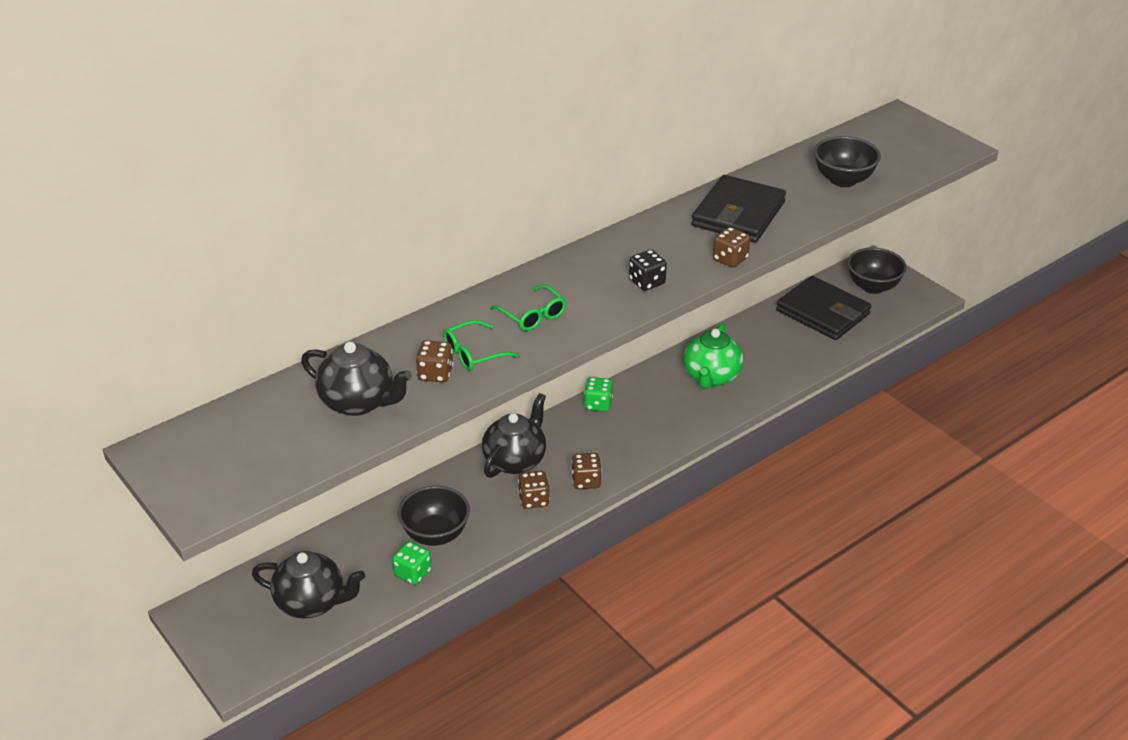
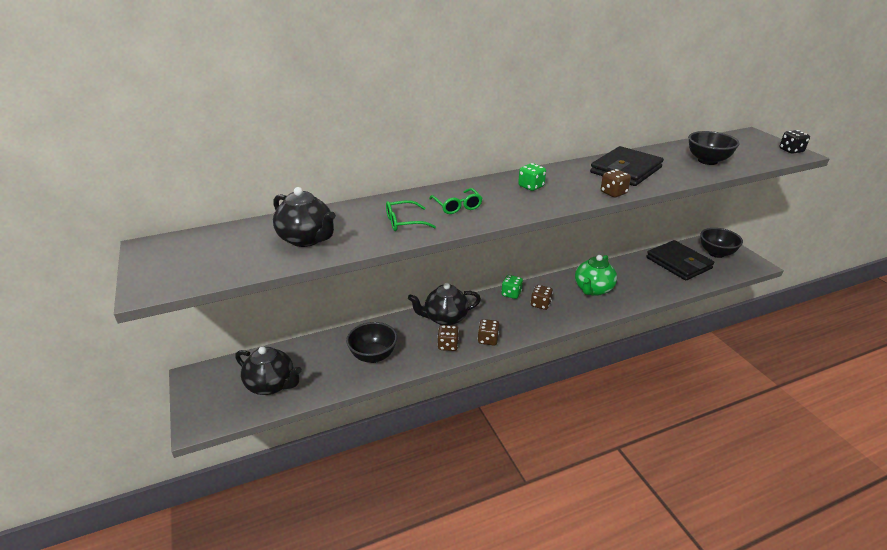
camera: 15 degrees right, 5 degrees down
green dice [392,541,431,585] -> green dice moved to [518,163,546,191]
brown dice [416,340,453,382] -> brown dice moved to [531,285,553,310]
black teapot [482,393,546,478] -> black teapot turned 150 degrees counterclockwise [408,283,481,325]
black dice [629,250,667,291] -> black dice moved to [779,130,810,154]

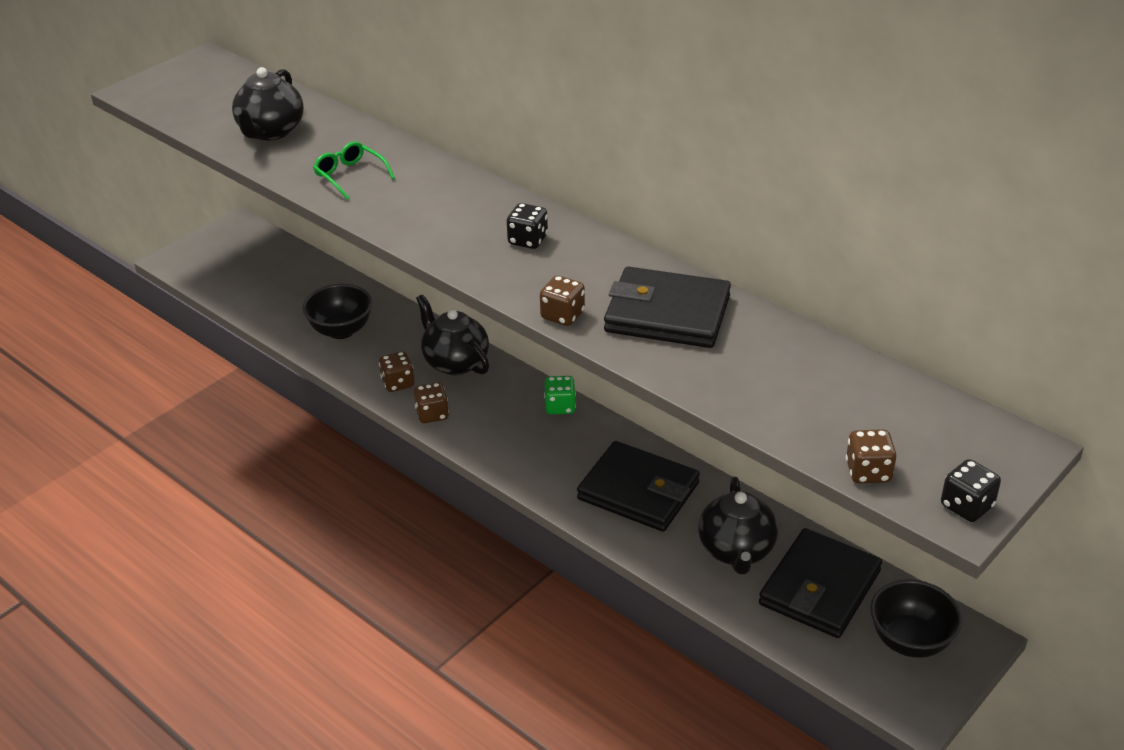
camera: 65 degrees right, 5 degrees up
black teapot [235,346,302,395] -> black teapot moved to [698,477,778,574]
green glasses [429,188,482,214] -> none
green dice [518,163,546,191] -> black dice [507,203,548,249]
brown dice [531,285,553,310] -> brown dice moved to [846,429,896,483]
green teapot [575,255,617,296] -> black wallet [577,441,700,532]
black bowl [688,131,740,165] -> none

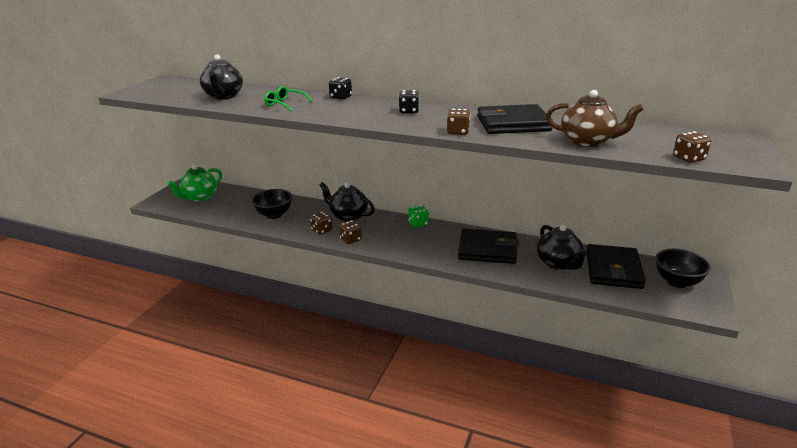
camera: 20 degrees left, 10 degrees down
black dice [941,459,1001,522] -> black dice moved to [329,77,352,100]
none -> green teapot [167,164,222,201]
none -> brown teapot [546,90,644,147]

